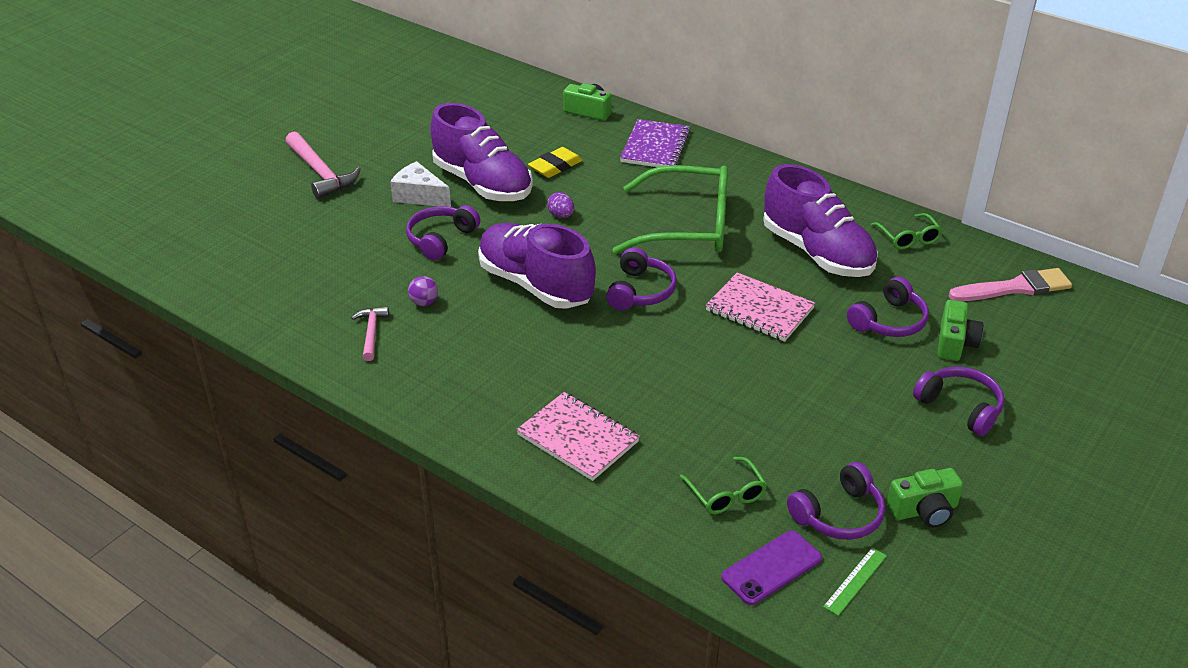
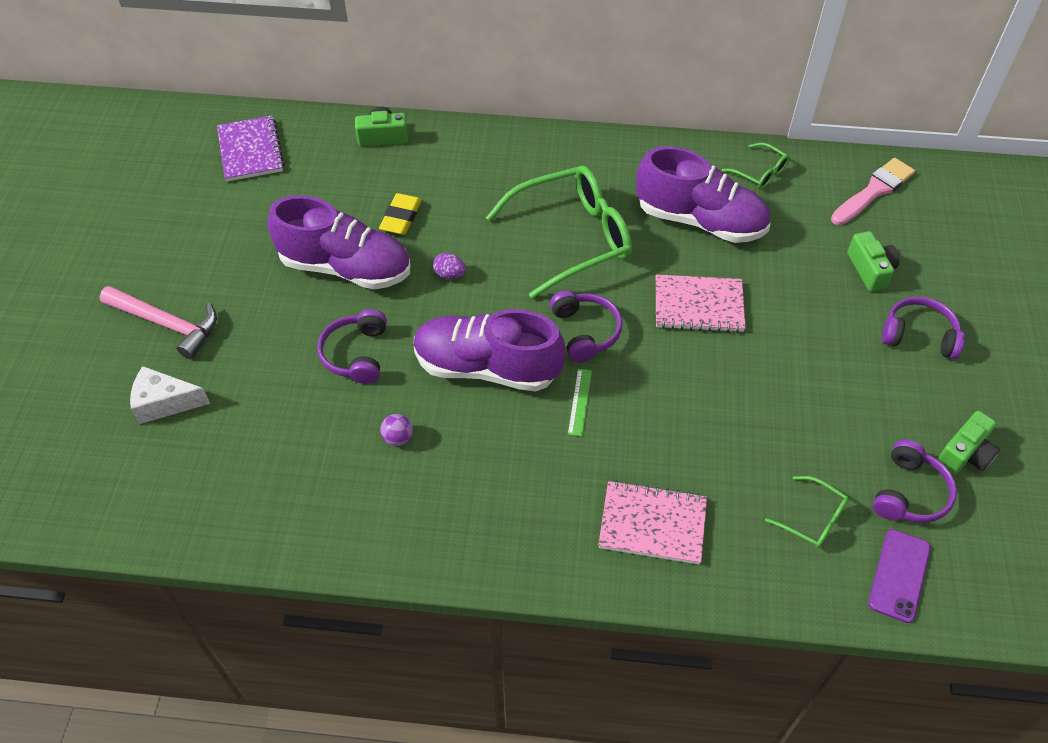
camera: 30 degrees left, 15 degrees up
pink hammer [352,307,389,361] -> none
white cheese [390,161,451,207] -> white cheese moved to [130,366,210,424]
purple notebook [620,119,691,167] -> purple notebook moved to [217,116,284,182]
green ruler [823,548,887,616] -> green ruler moved to [568,369,592,437]
purple headphones [847,277,929,337] -> none

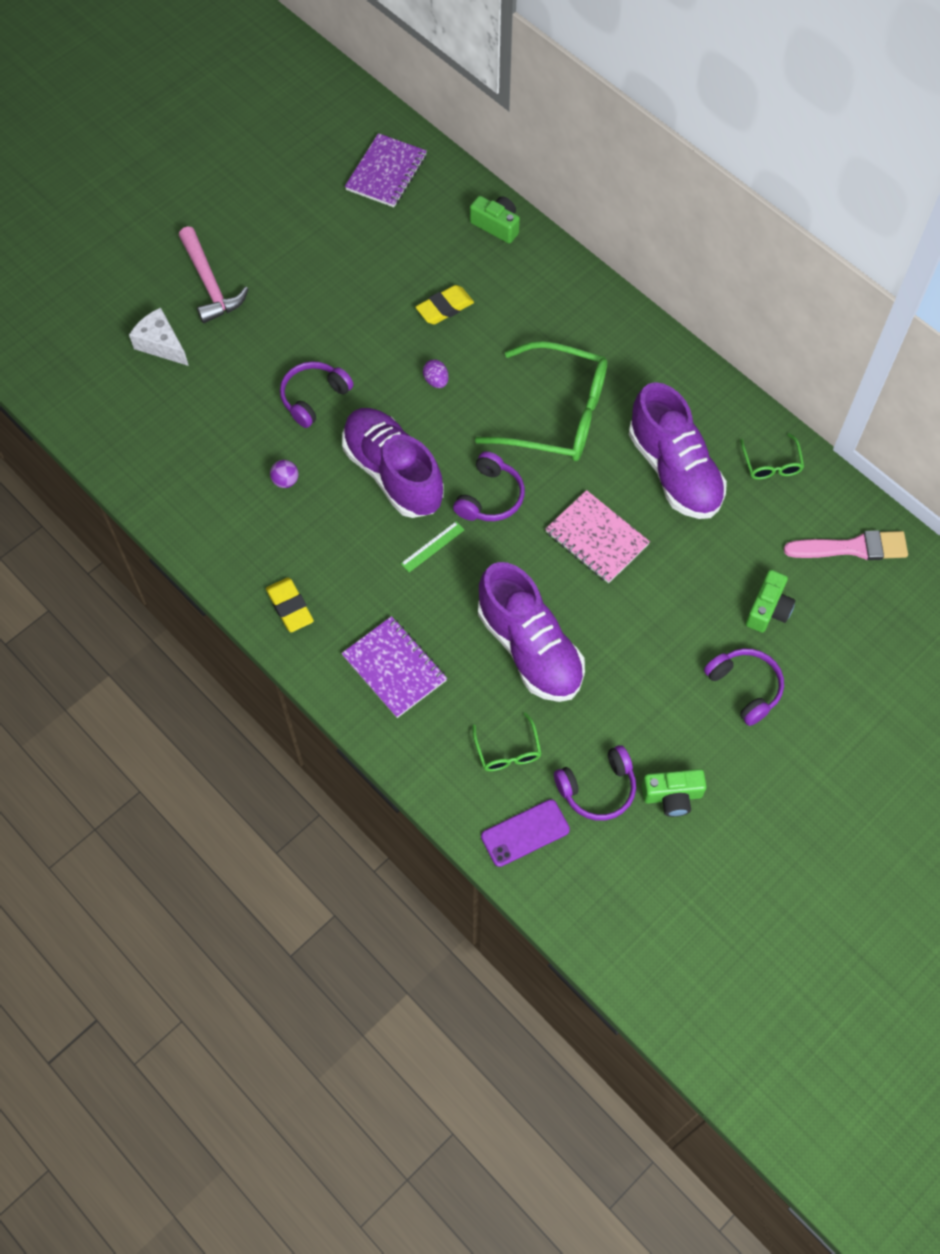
camera: 40 degrees right, 10 degrees up
purple shoe [267,195,411,290] -> purple shoe moved to [478,562,585,702]
pink notebook [598,480,707,564] -> purple notebook [341,616,447,718]
none -> yellow eraser [266,578,314,632]

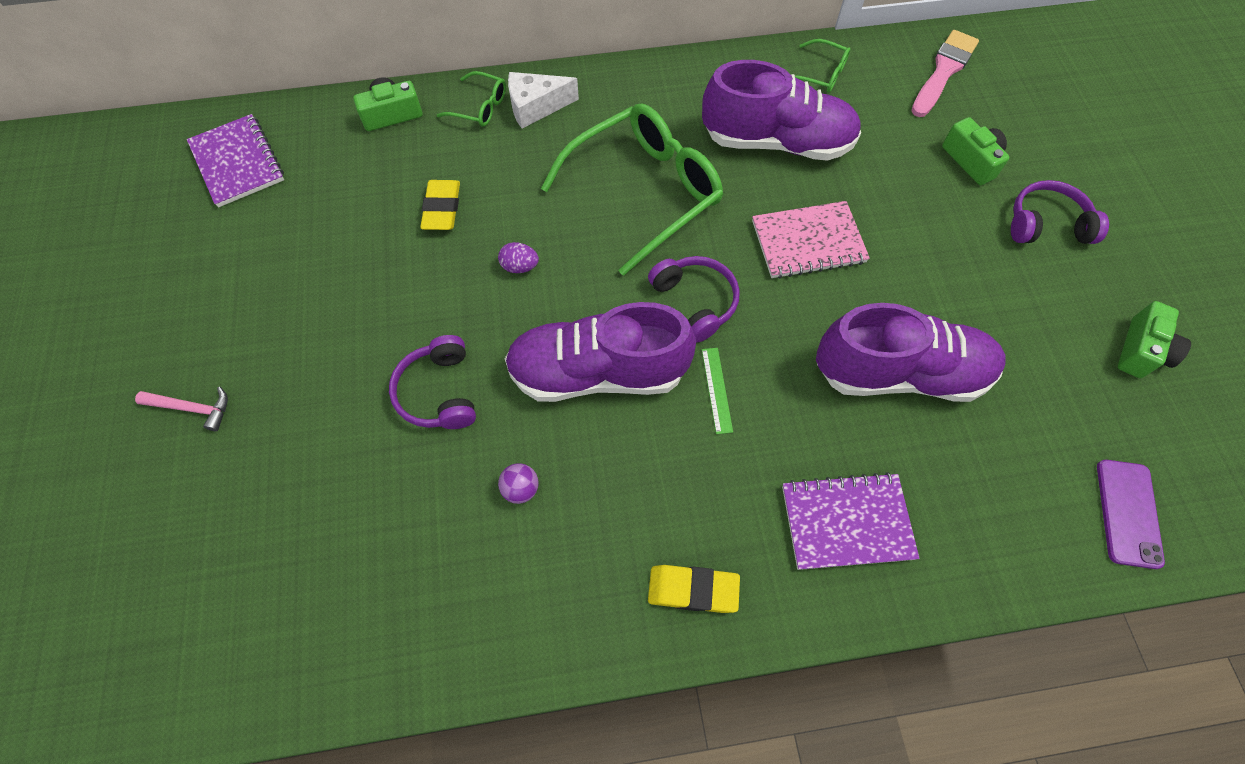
camera: 55 degrees left, 0 degrees up
white cheese [129,308,189,366] -> white cheese moved to [508,72,579,129]
pink hammer [179,226,248,323] -> pink hammer [135,387,228,431], size x0.57
green glasses [472,712,542,771] -> green glasses moved to [437,71,506,127]
purple headphones [554,745,636,821] -> none

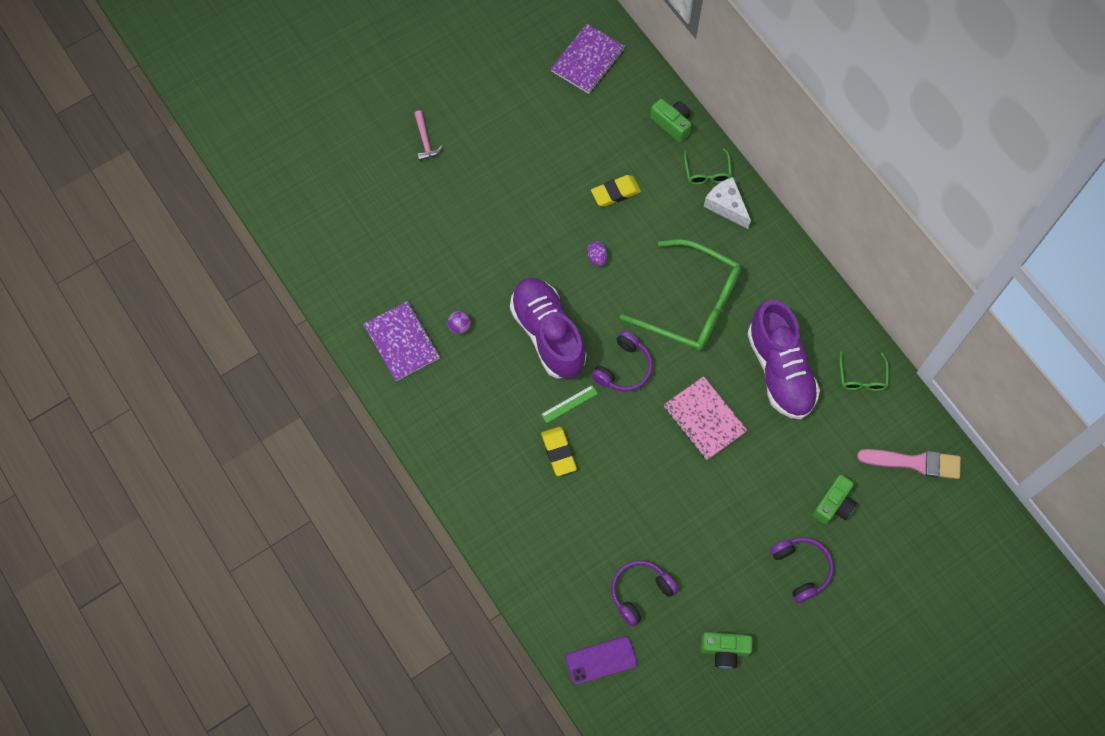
camera: 65 degrees right, 5 degrees up
purple headphones [389,335,476,429] -> purple headphones moved to [611,561,678,626]
yellow eraser [648,565,740,613] -> yellow eraser moved to [541,427,577,476]
purple notebook [782,472,920,570] -> purple notebook moved to [364,301,440,381]
purple shoe [816,303,1006,402] -> none

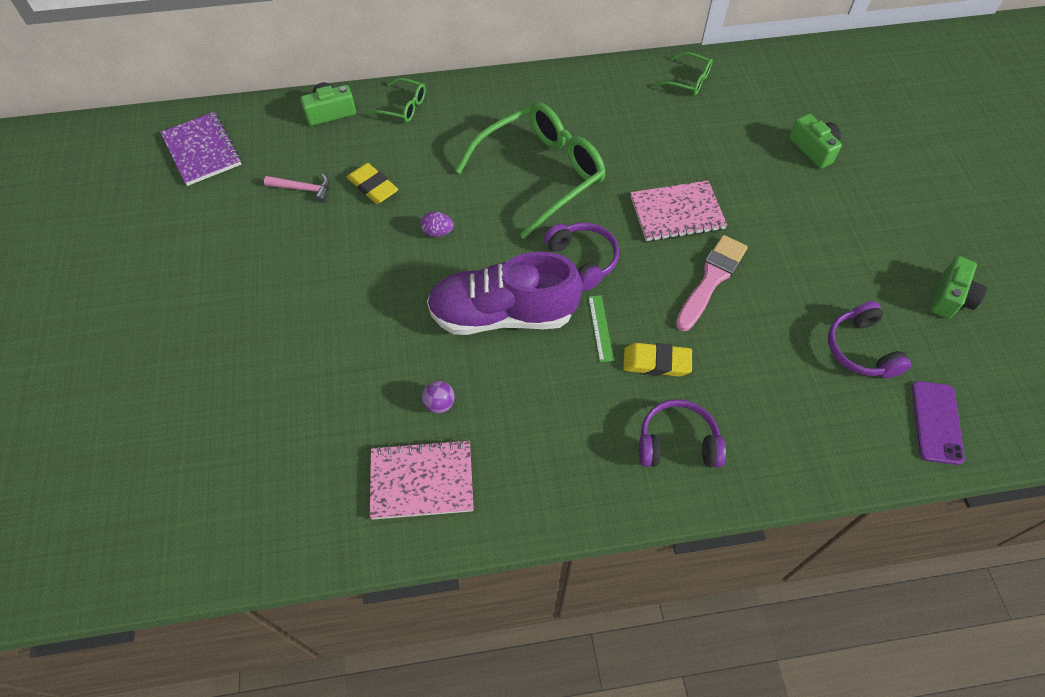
camera: 65 degrees left, 10 degrees down
purple notebook [364,301,440,381] -> pink notebook [370,439,474,520]
pink hammer [414,110,443,161] -> pink hammer moved to [264,174,330,203]
yellow eraser [591,175,641,207] -> yellow eraser turned 45 degrees counterclockwise [347,163,398,204]
white cheese [704,177,751,229] -> none
purple shoe [747,300,820,419] -> none
purple headphones [770,537,834,603] -> purple headphones moved to [639,399,726,468]
pink brush [857,449,961,479] -> pink brush moved to [676,235,748,331]

